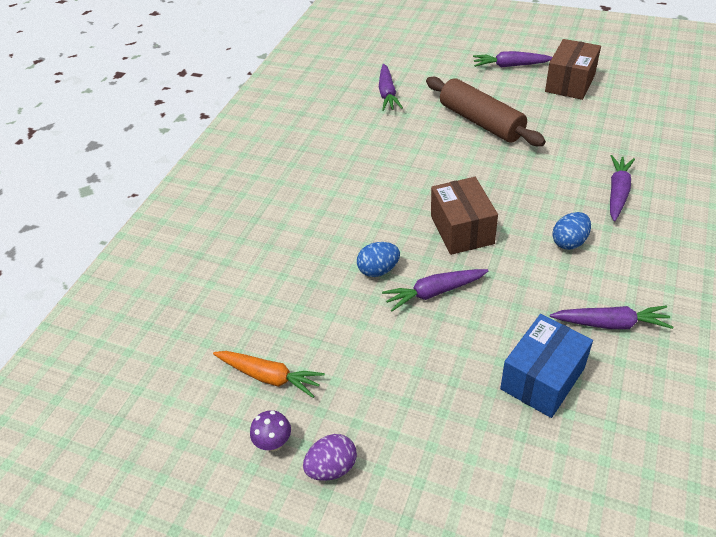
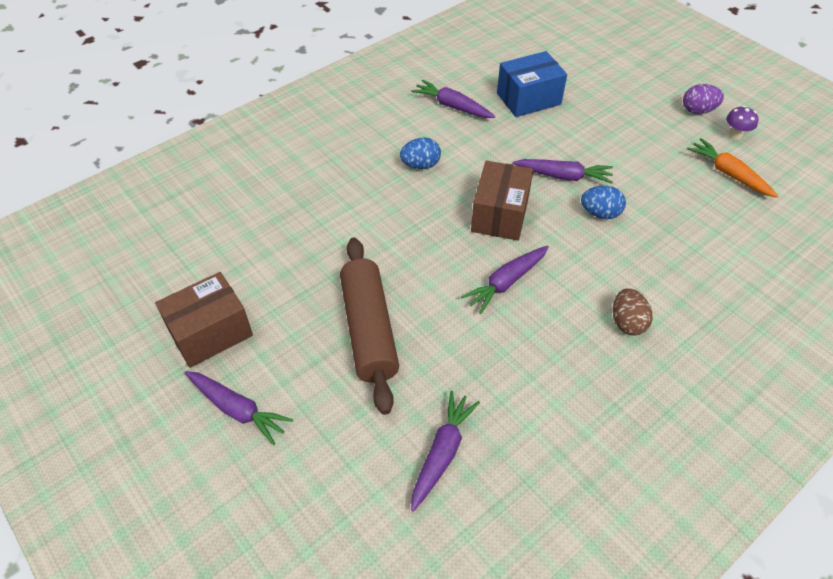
camera: 155 degrees left, 5 degrees up
purple carrot [610,155,635,221] -> purple carrot moved to [461,246,549,314]
none -> brown egg [613,289,652,335]

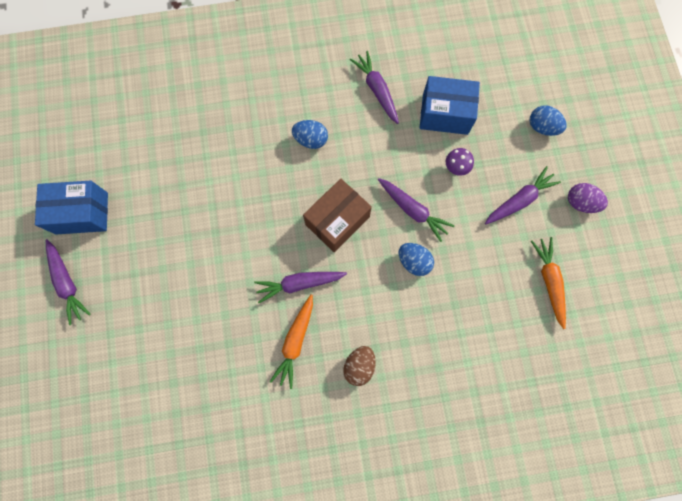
camera: 30 degrees right, 25 degrees up
brown box [155,272,253,368] -> blue box [35,181,108,234]
brown rolling pin [340,238,399,415] -> none
purple carrot [411,391,480,511] -> purple carrot moved to [485,166,561,224]
purple mushroom [726,106,759,140] -> purple mushroom moved to [446,148,474,176]
none -> orange carrot [270,294,313,389]
none -> blue egg [530,105,566,136]

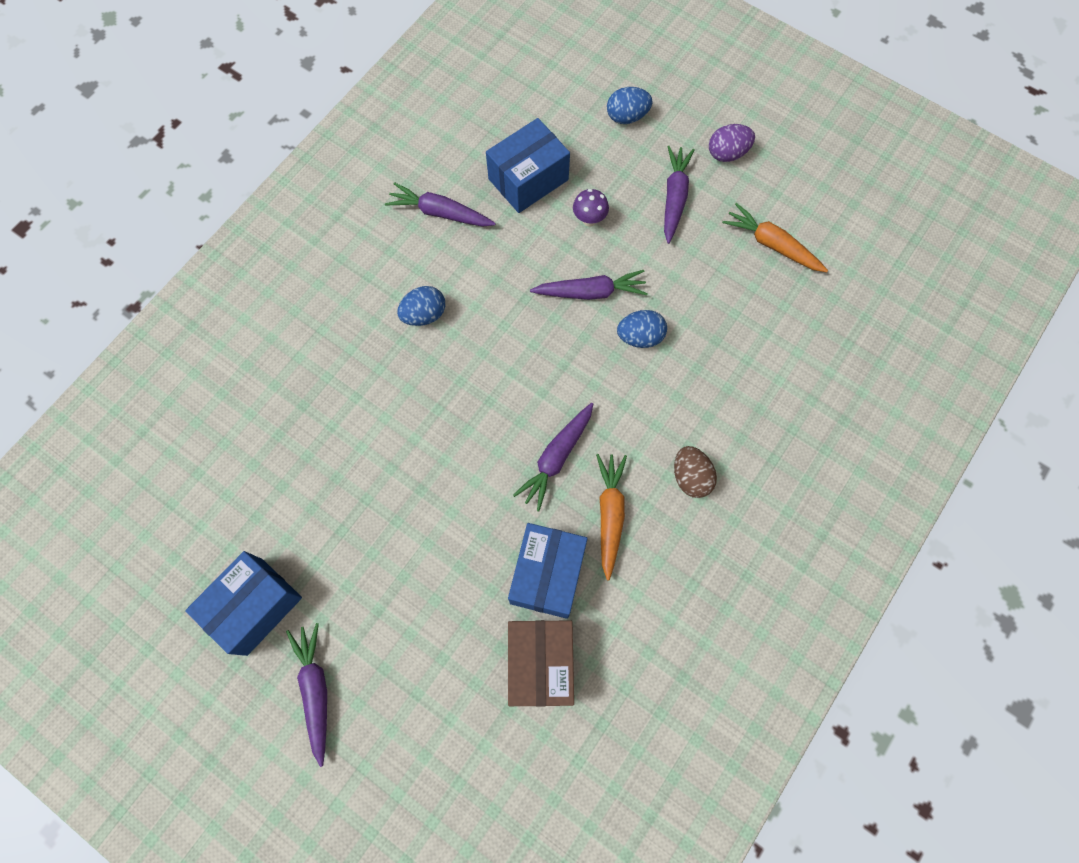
camera: 45 degrees left, 5 degrees down
purple carrot [46,239,91,325] -> purple carrot turned 120 degrees counterclockwise [286,623,327,767]
orange carrot [270,294,313,389] -> orange carrot turned 150 degrees counterclockwise [596,454,627,580]
brown box [303,179,372,252] -> brown box moved to [508,620,574,707]
none -> blue box [508,523,588,619]

